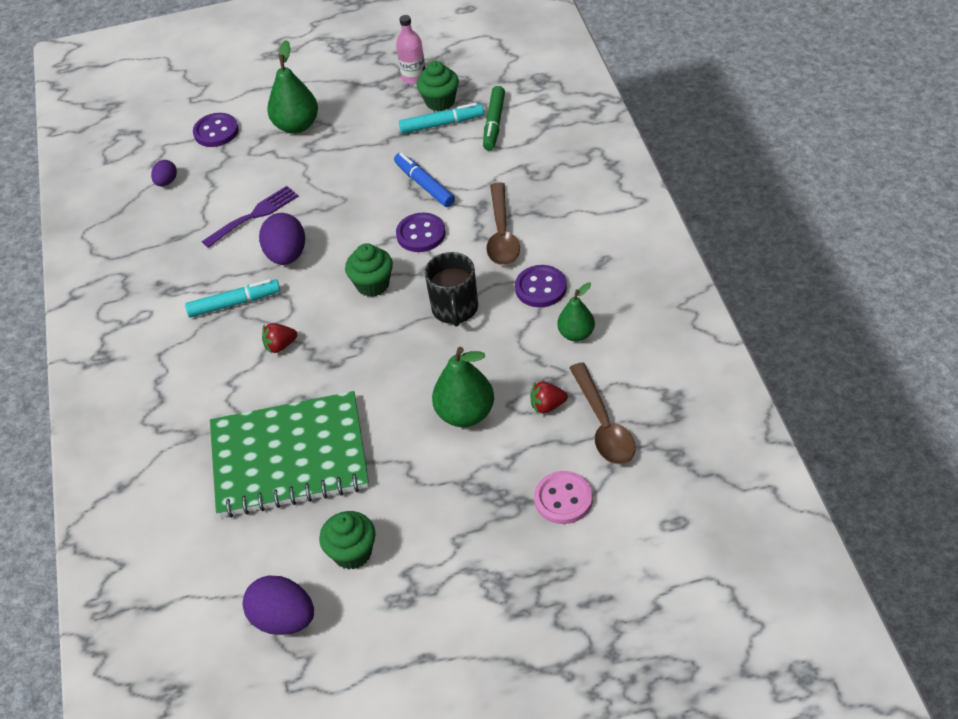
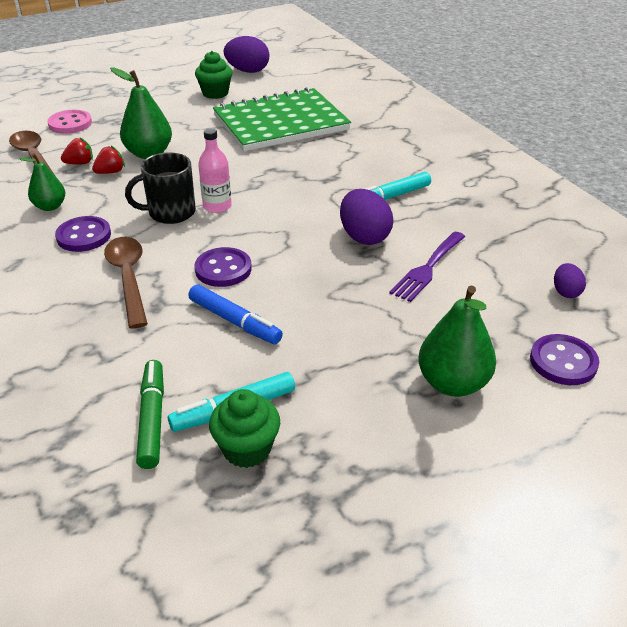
camera: 160 degrees right, 10 degrees down
red strawberry [262,323,297,354] -> red strawberry moved to [92,146,125,174]
green cupcake [345,244,393,297] -> none
pink bottle [396,15,425,84] -> pink bottle moved to [198,128,232,213]
black mug [425,252,478,326] -> black mug turned 90 degrees counterclockwise [125,152,196,224]

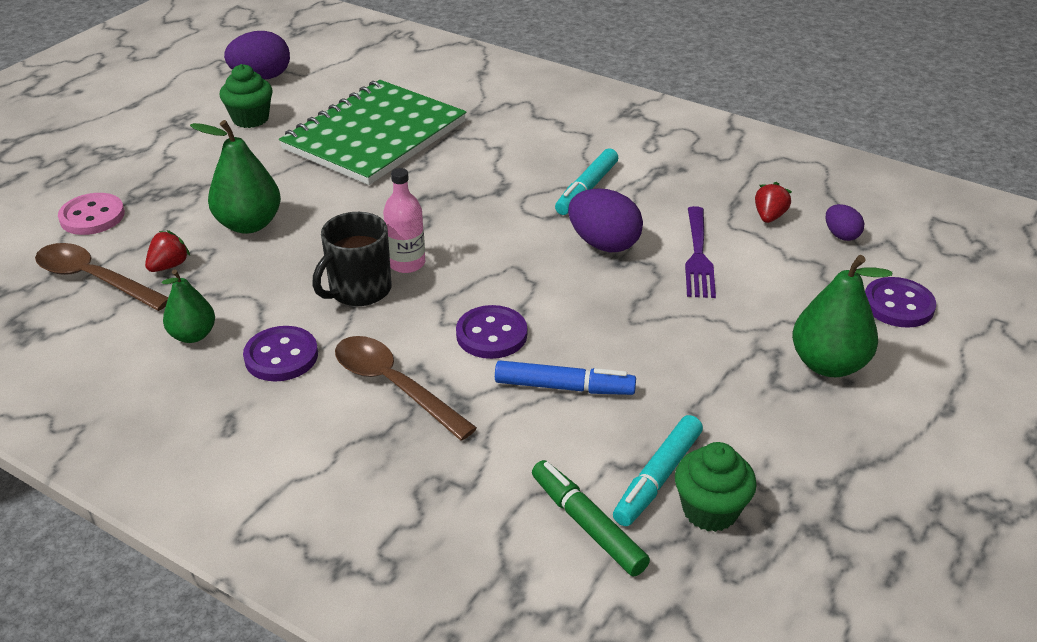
camera: 30 degrees left, 0 degrees up
red strawberry [92,146,125,174] -> red strawberry moved to [755,182,792,223]

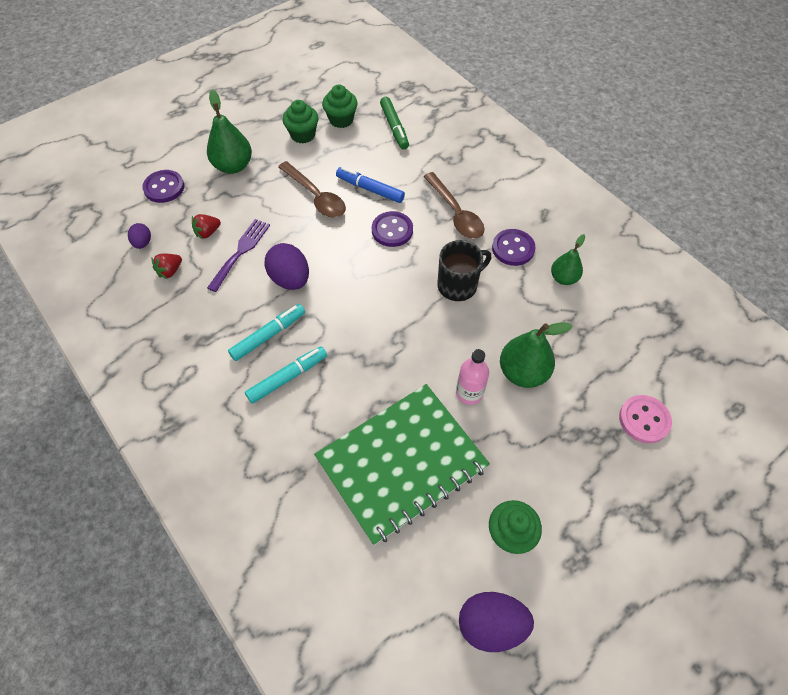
camera: 160 degrees left, 20 degrees up
brown spoon [35,243,168,311] -> brown spoon moved to [278,161,346,218]
red strawberry [145,230,190,272] -> red strawberry moved to [192,214,221,239]
pink bottle [383,168,425,273] -> pink bottle moved to [456,349,489,405]
turquoise marker [613,415,703,526] -> turquoise marker moved to [245,346,327,404]
none -> green cupcake [282,100,318,144]

